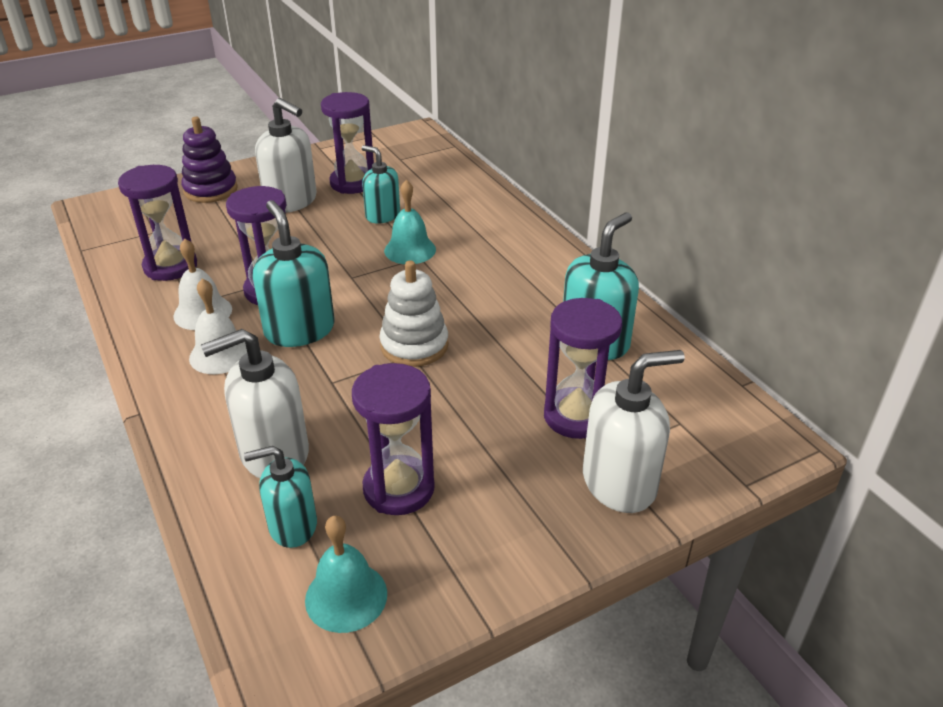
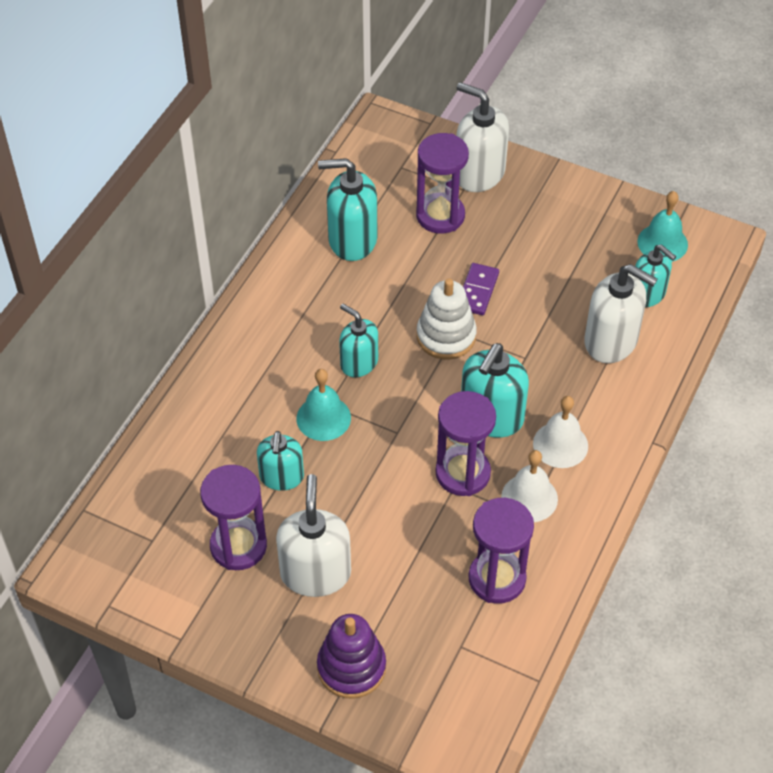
camera: 125 degrees left, 15 degrees up
purple hourglass [352,363,435,515] -> none
none -> turquoise soap dispenser [339,304,378,377]
none -> purple domino [463,263,499,315]

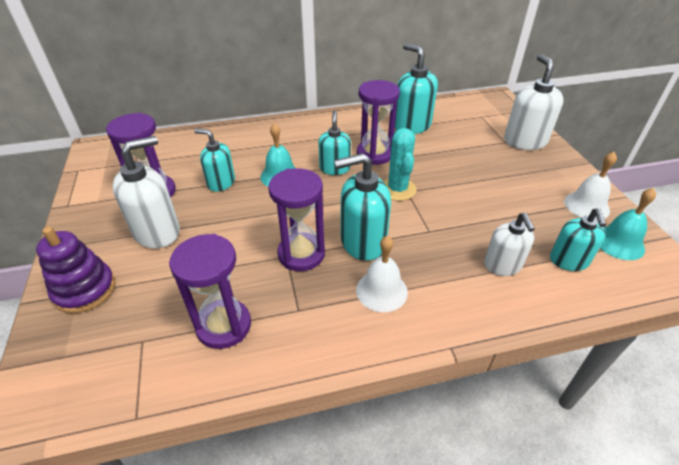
camera: 50 degrees right, 10 degrees down
turquoise soap dispenser [257,431,304,491] -> turquoise soap dispenser turned 60 degrees clockwise [194,128,235,192]
purple hourglass [416,133,469,234] -> purple hourglass moved to [357,80,400,165]
white stacking toy [417,278,477,360] -> turquoise cactus [383,128,417,201]
purple domino [463,263,499,315] -> none
white bell [501,450,558,522] -> white bell moved to [564,152,617,219]
white soap dispenser [584,264,658,363] -> white soap dispenser [484,213,535,276], size x0.65

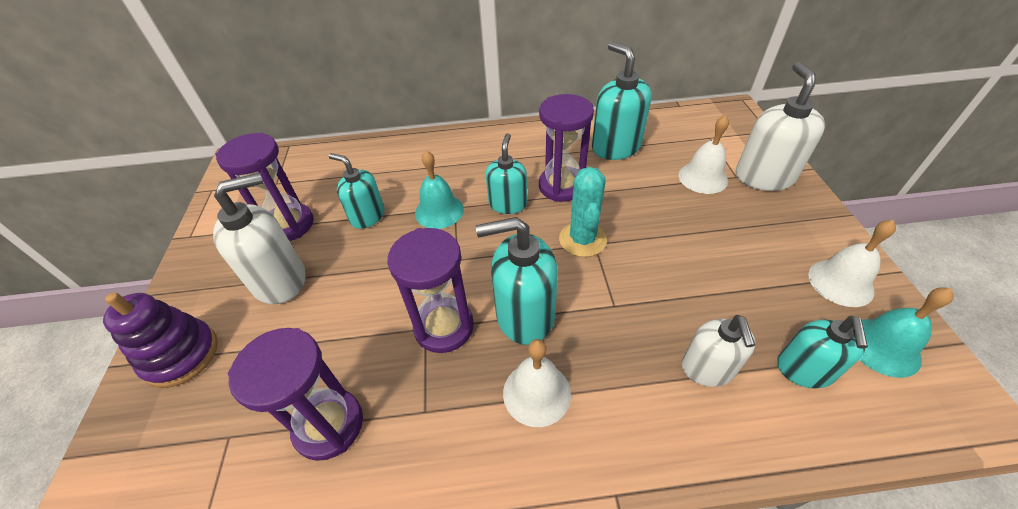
camera: 10 degrees right, 5 degrees up
none -> white bell [679,115,729,194]

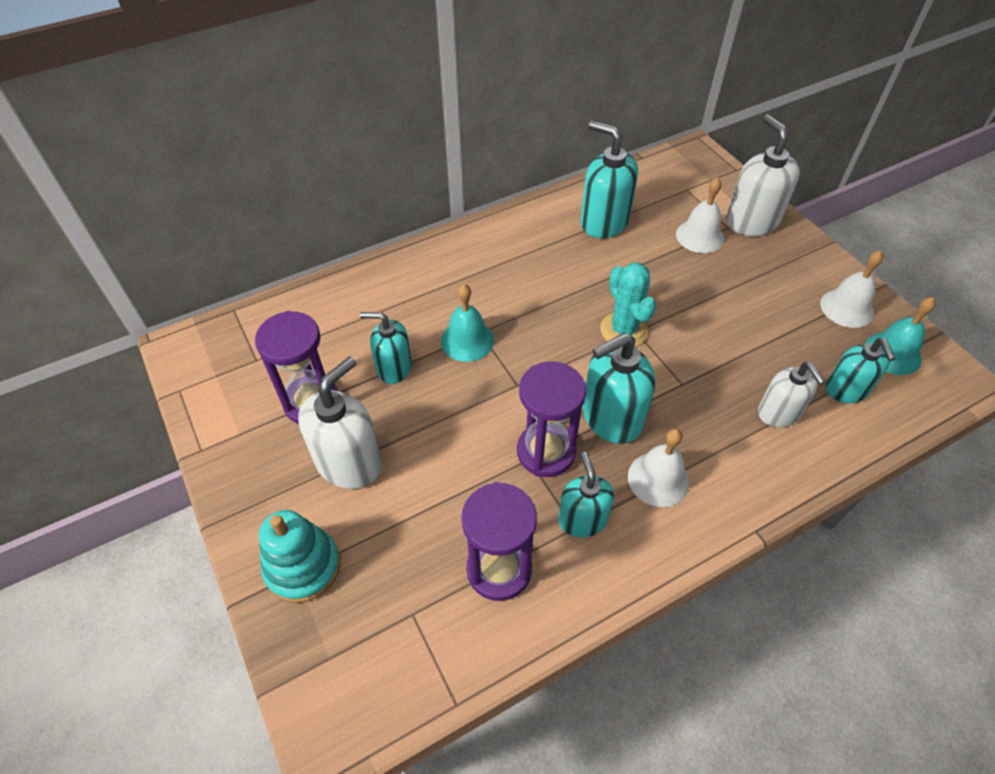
camera: 25 degrees left, 5 degrees up
purple stacking toy [103,292,218,388] -> turquoise stacking toy [259,510,340,603]
turquoise soap dispenser [486,133,527,214] -> turquoise soap dispenser moved to [558,452,614,538]
purple hourglass [539,94,594,202] -> none

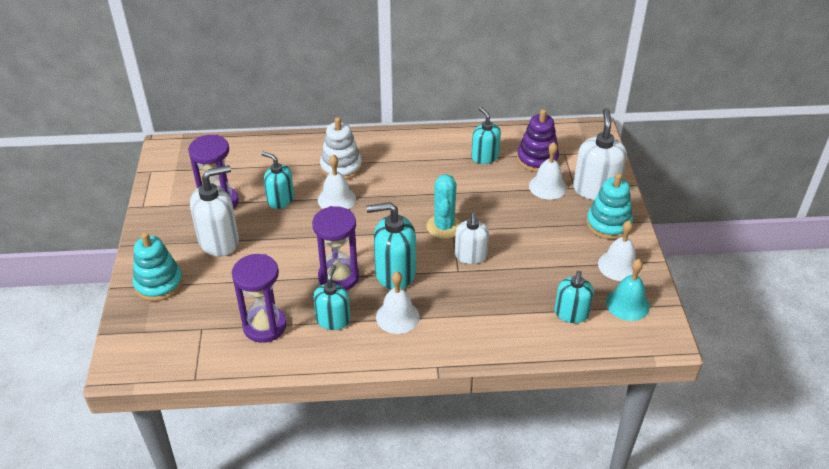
camera: 25 degrees right, 10 degrees down
turquoise bell [441,284,494,362] -> white bell [318,155,356,210]
turquoise soap dispenser [580,121,638,238] -> turquoise soap dispenser [471,107,501,164], size x0.65
white soap dispenser [758,362,825,427] -> white soap dispenser moved to [455,213,489,264]
none -> white stacking toy [320,117,362,180]
none -> purple stacking toy [517,109,559,172]
none -> turquoise stacking toy [586,173,633,239]

